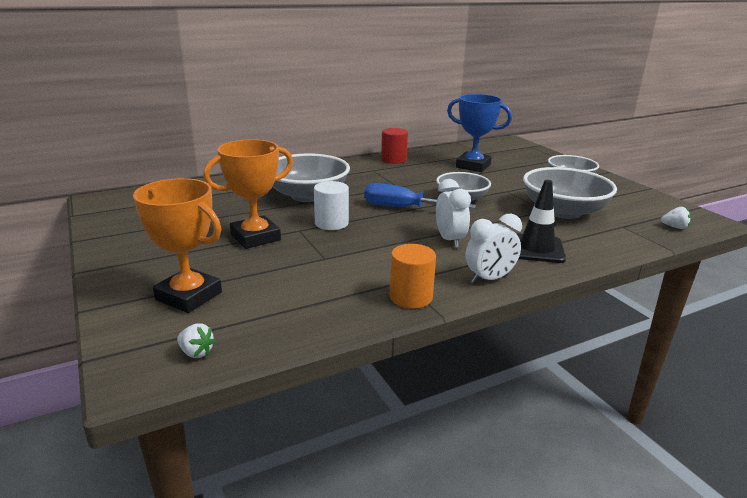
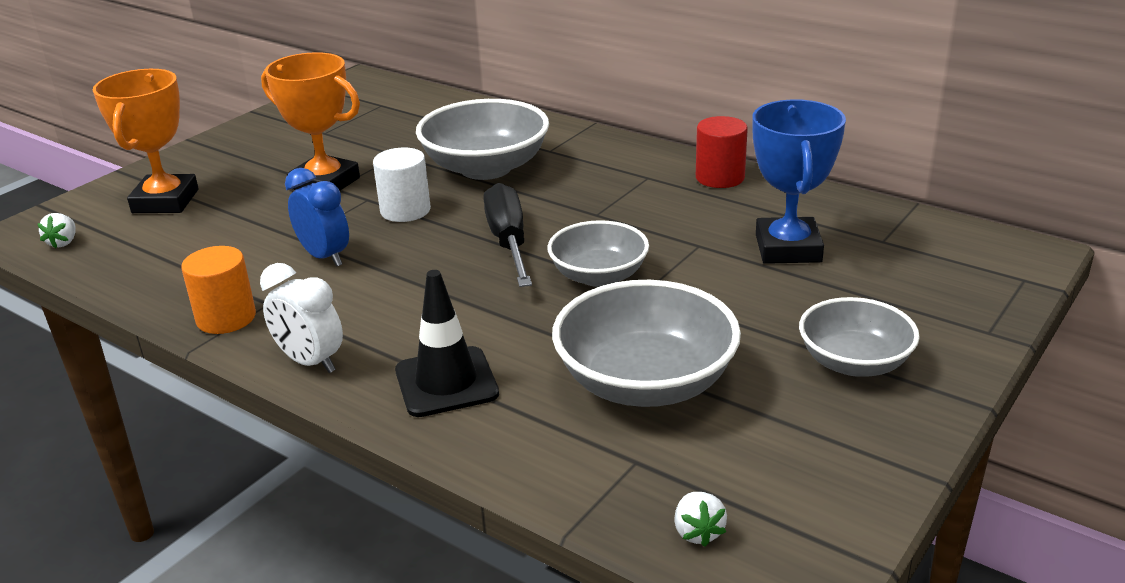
camera: 65 degrees right, 5 degrees up
blue screwdriver [364,183,476,208] -> black screwdriver [483,183,532,287]
white clock [436,179,471,248] -> none
none -> blue clock [285,168,349,267]

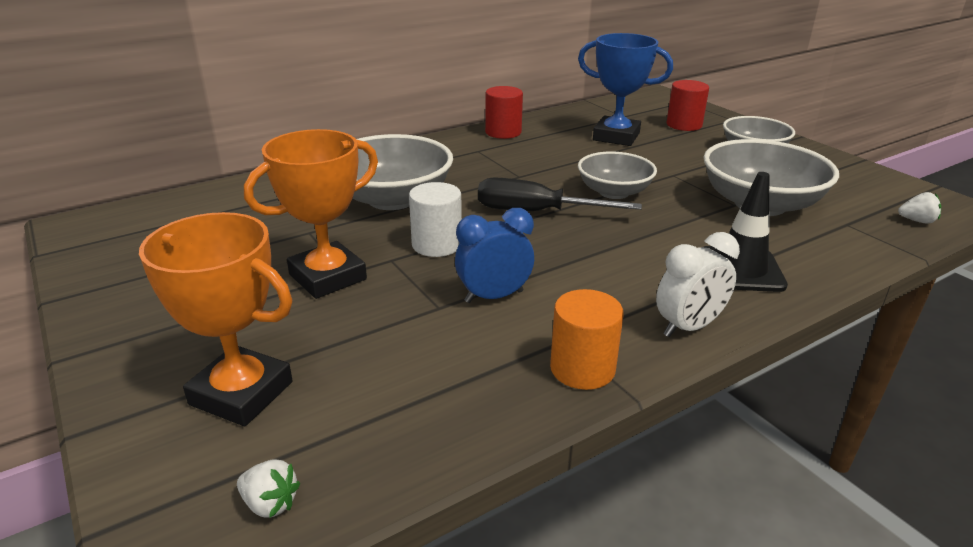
camera: 70 degrees left, 0 degrees up
none -> red cylinder [666,80,709,131]

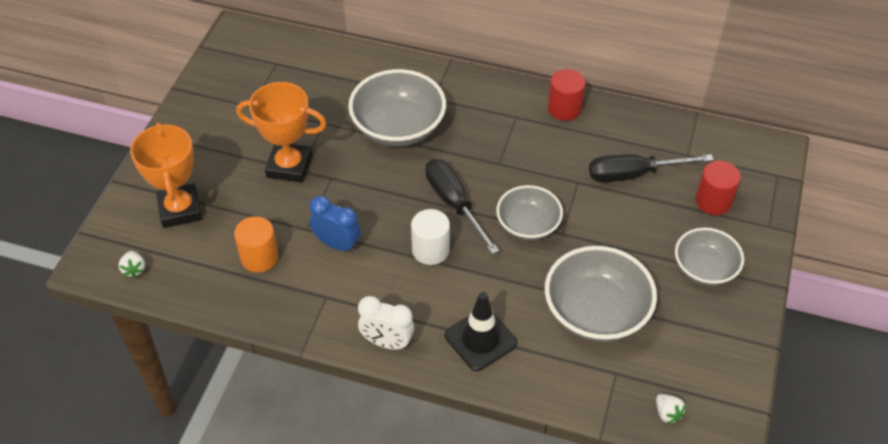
camera: 50 degrees right, 20 degrees up
white cylinder [409,182,462,257] -> white cylinder moved to [411,209,450,265]
orange cylinder [550,289,624,390] -> orange cylinder moved to [234,216,279,273]
blue trophy [578,33,673,146] -> black screwdriver [589,154,714,182]

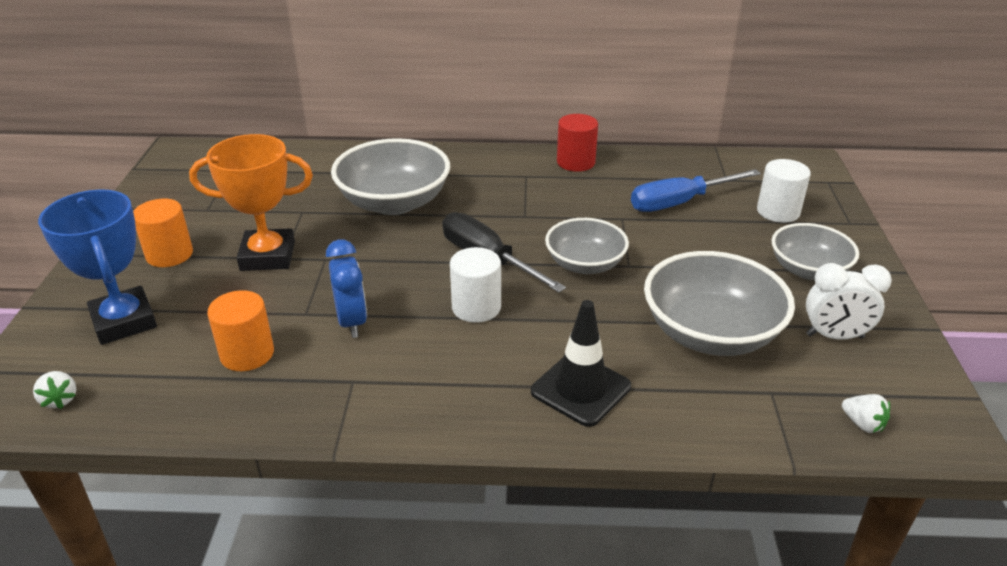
camera: 15 degrees left, 15 degrees down
orange trophy [130,123,202,228] -> blue trophy [38,190,157,345]
blue clock [309,196,361,253] -> blue clock turned 60 degrees clockwise [326,239,367,338]
white clock [358,296,414,350] -> white clock moved to [806,263,892,340]
black screwdriver [589,154,714,182] -> blue screwdriver [631,169,761,212]
red cylinder [695,161,741,215] -> white cylinder [757,159,811,223]
none -> orange cylinder [133,199,193,267]

